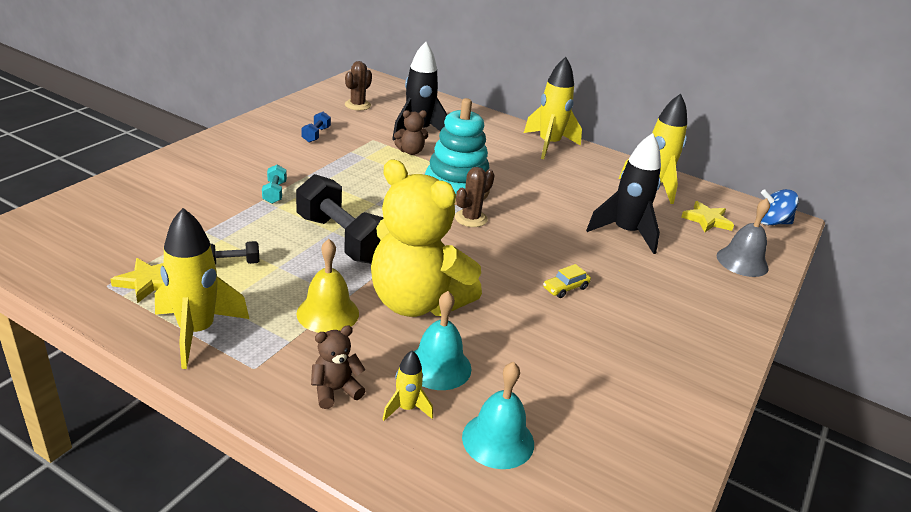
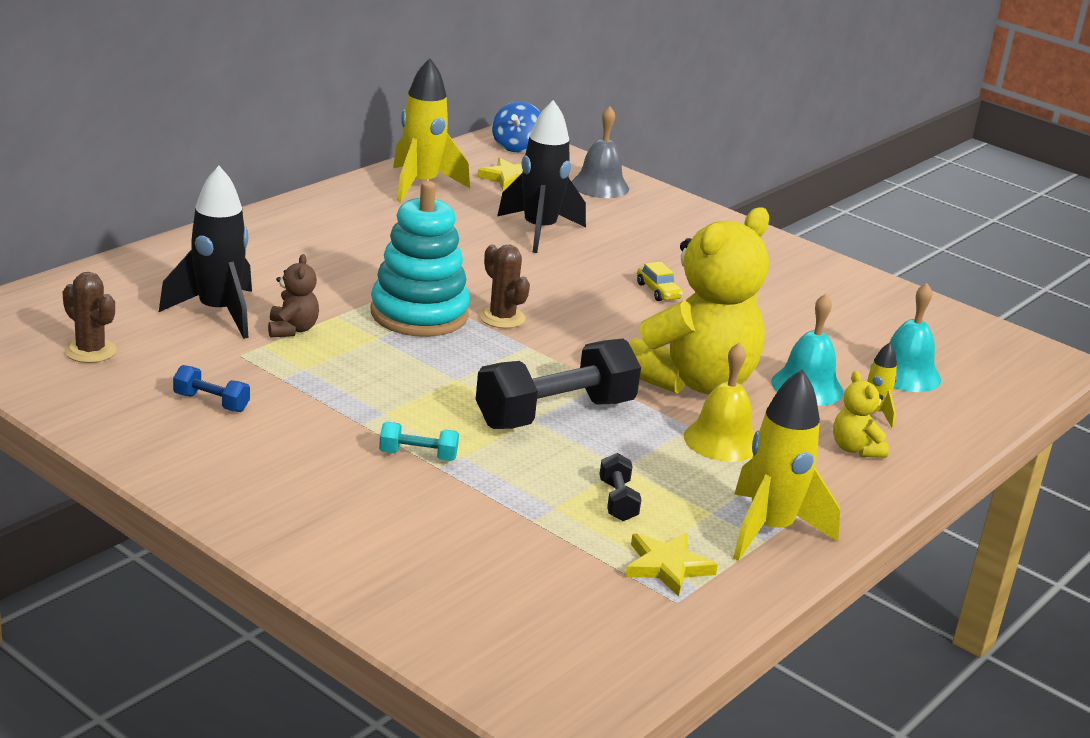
camera: 80 degrees left, 5 degrees down
brown teddy bear [311,325,366,409] -> yellow teddy bear [833,371,889,458]
yellow rocket [524,57,582,159] -> none

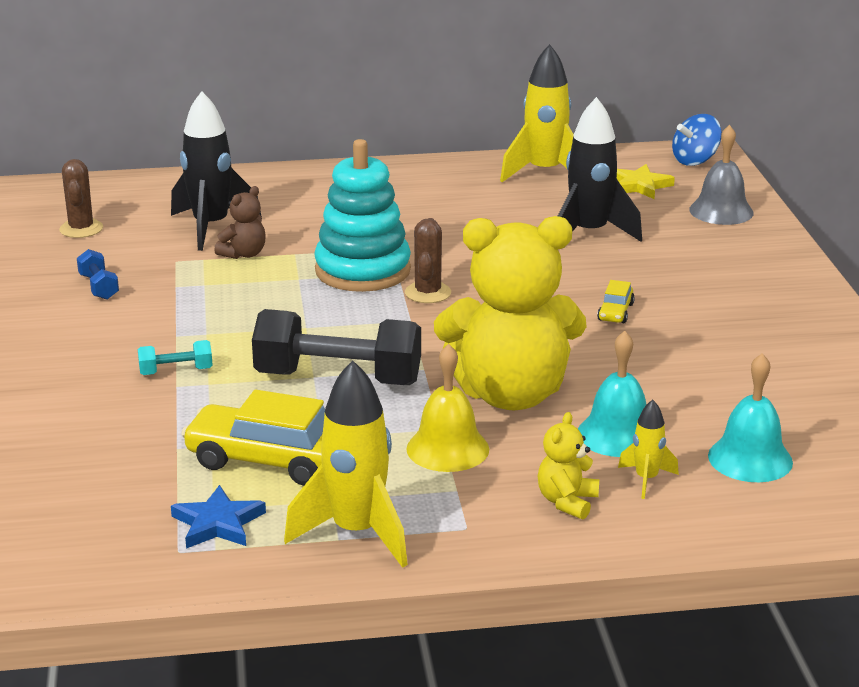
camera: 45 degrees right, 0 degrees up
turquoise dumbbell [379,422,459,461] -> turquoise dumbbell turned 60 degrees counterclockwise [138,340,213,375]
black dumbbell [599,453,641,521] -> yellow car [181,390,325,486]
yellow star [625,533,718,597] -> blue star [171,485,266,549]

